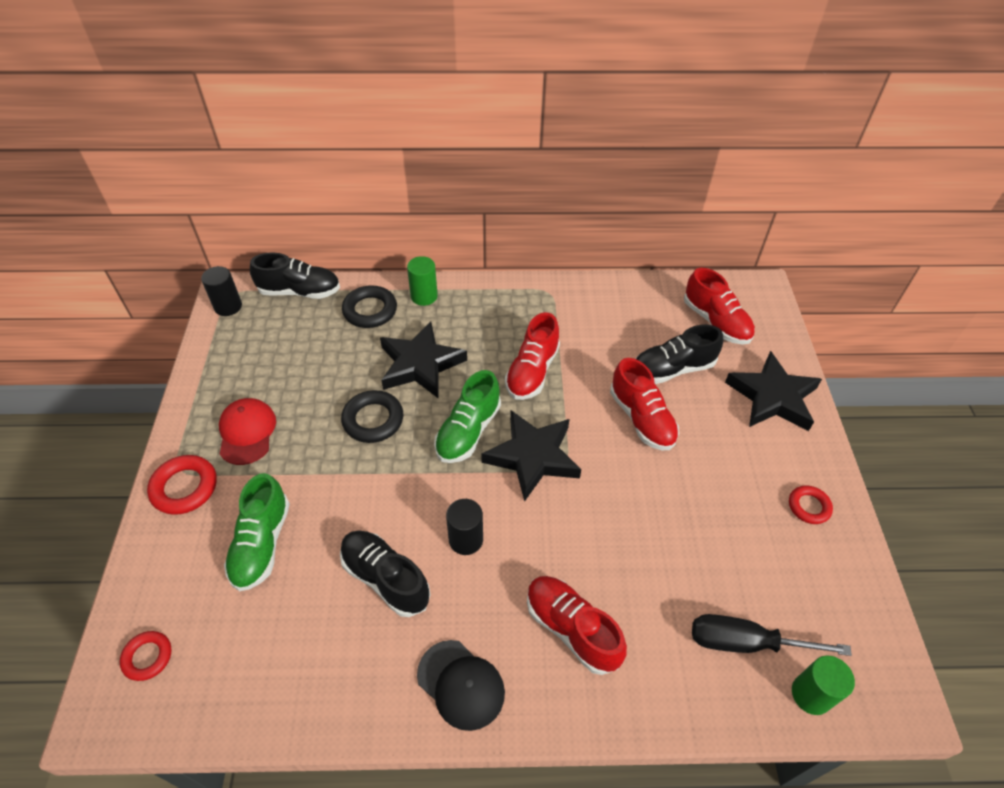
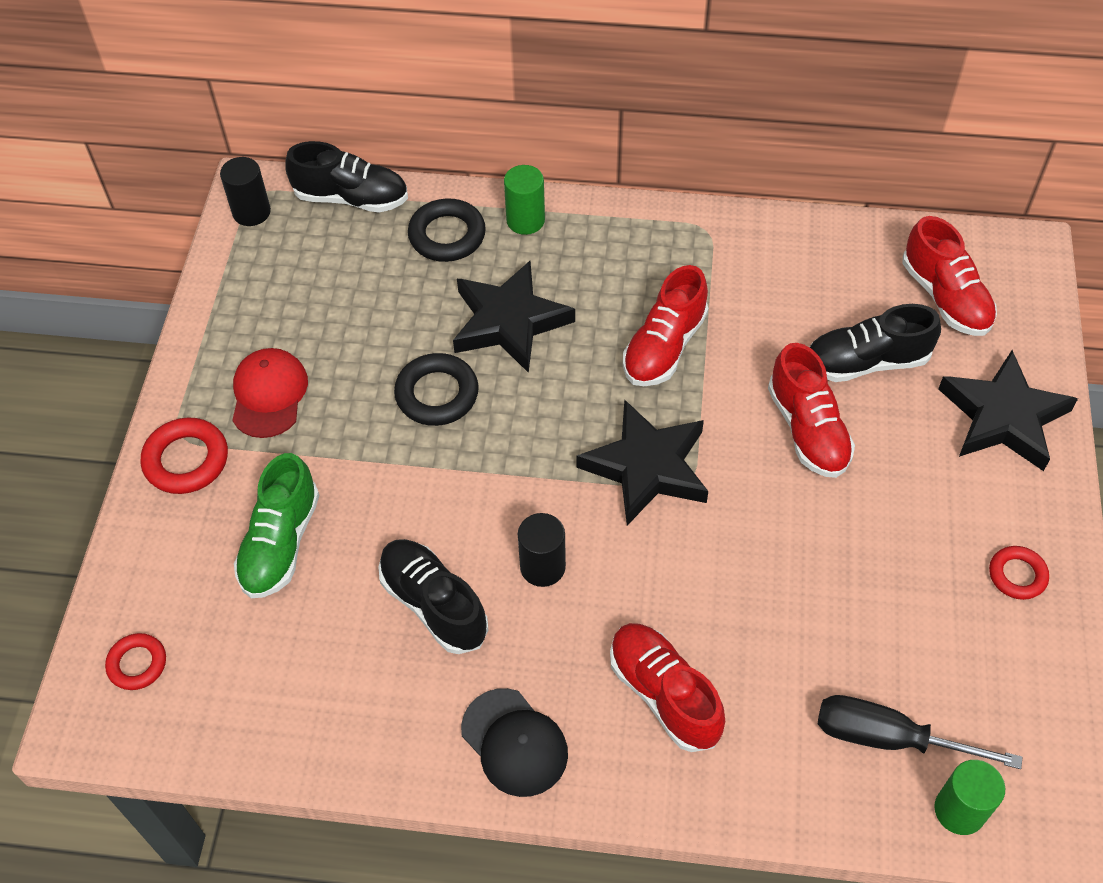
camera: 10 degrees right, 5 degrees up
green shoe [434,370,501,463] -> none

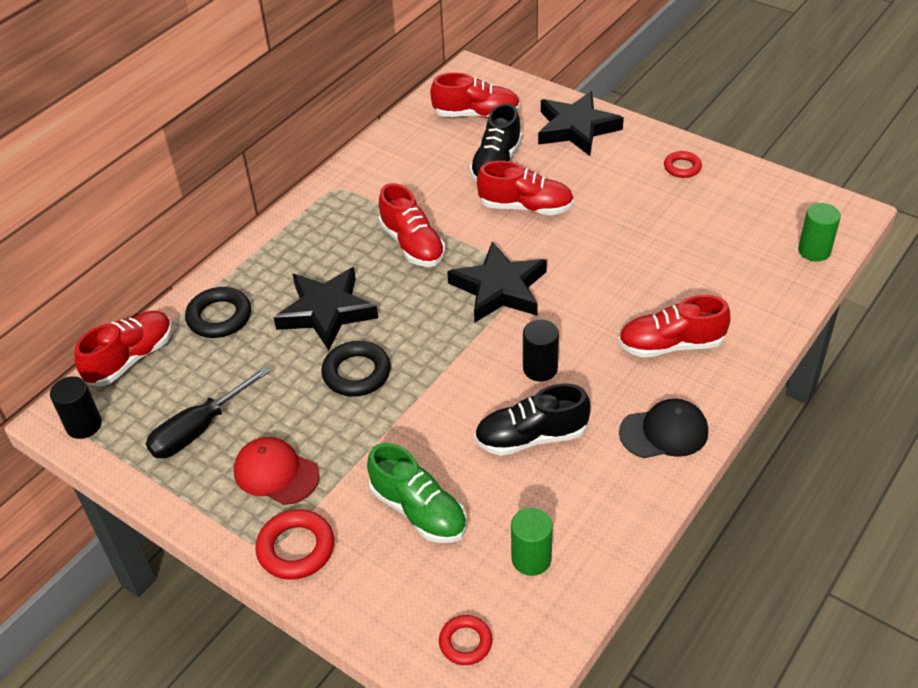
camera: 60 degrees left, 10 degrees down
black shoe [285,141,408,213] -> red shoe [75,311,173,386]
green cylinder [504,165,545,235] -> green cylinder moved to [511,508,553,576]
black screwdriver [818,695,1023,769] -> black screwdriver moved to [146,367,270,458]

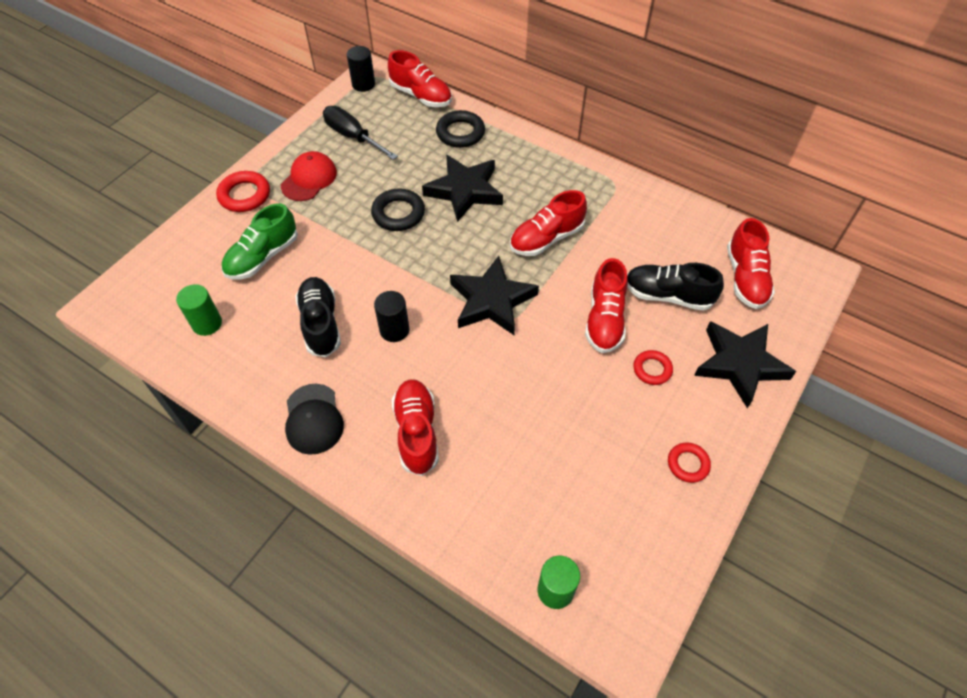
camera: 85 degrees right, 10 degrees up
red ring [439,615,492,665] -> red ring moved to [633,350,673,385]

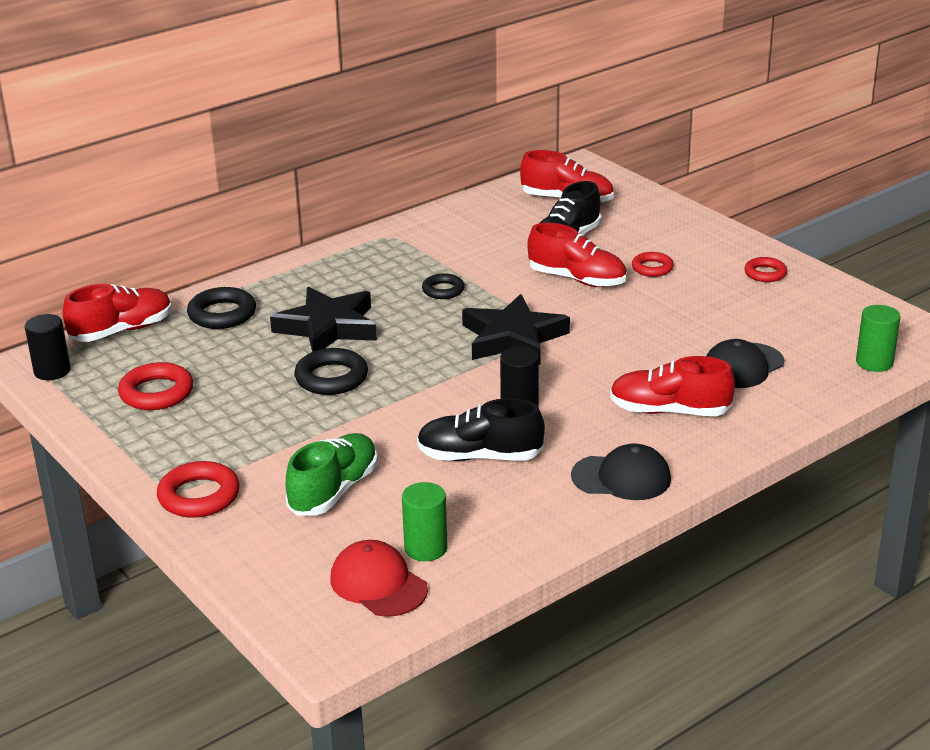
camera: 70 degrees left, 25 degrees down
green shoe [221,203,298,280] -> green shoe turned 120 degrees counterclockwise [286,433,378,516]
red cap [281,151,337,201] -> red cap moved to [330,540,428,617]
black screwdriver [323,106,398,160] -> red ring [118,362,193,410]
red shoe [510,190,587,256] -> black ring [422,273,465,299]
black star [694,321,796,408] -> none
none -> black cap [706,339,784,388]

